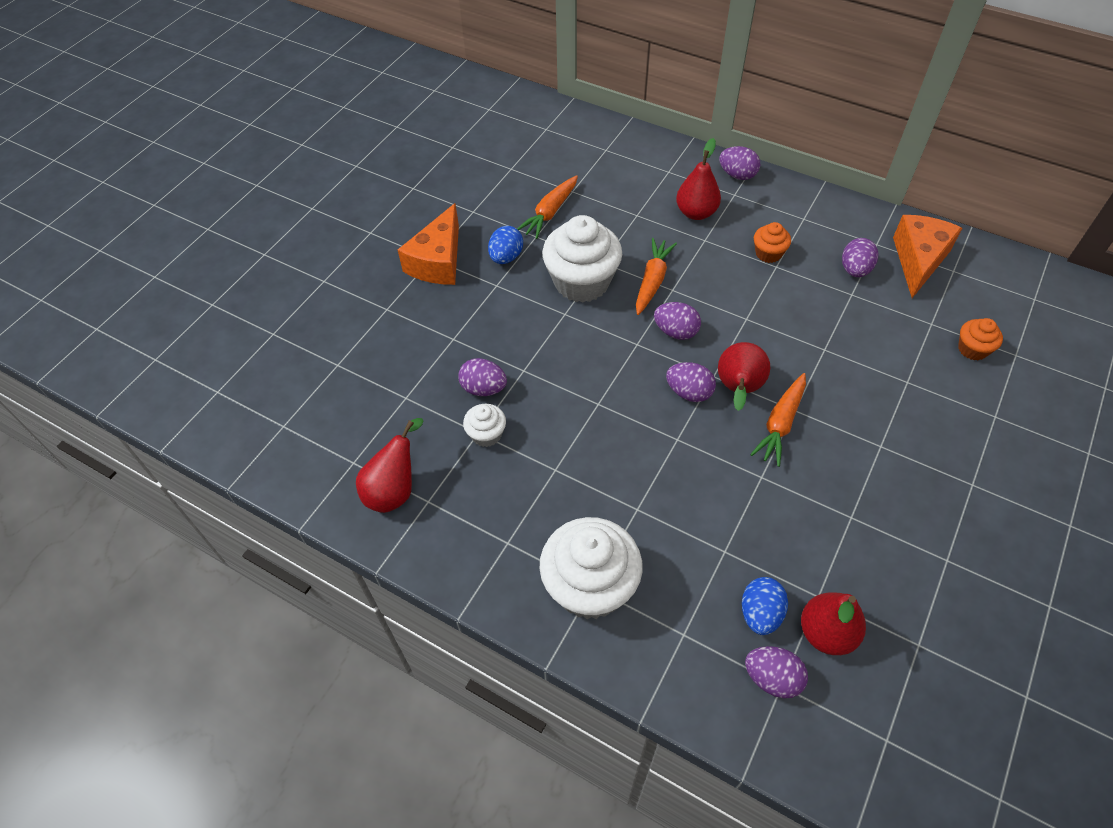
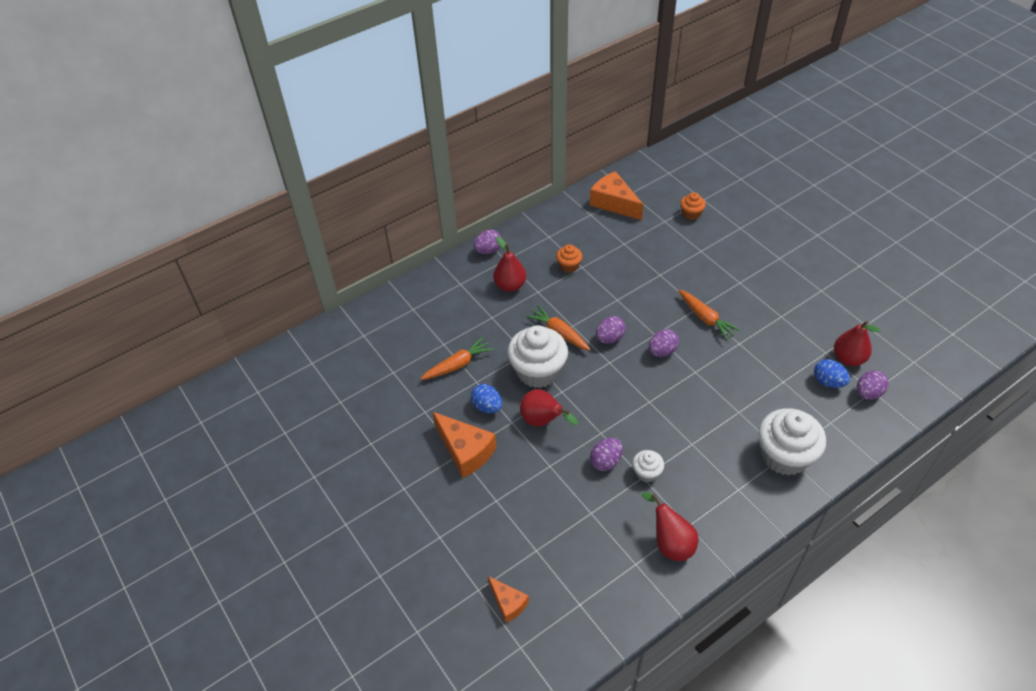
camera: 65 degrees left, 5 degrees down
orange carrot [517,175,578,239] -> orange carrot turned 90 degrees counterclockwise [421,337,493,380]
red pear [718,342,770,411] -> red pear moved to [520,389,578,427]
purple egg [842,238,878,277] -> none
none -> orange cheese [488,576,529,623]

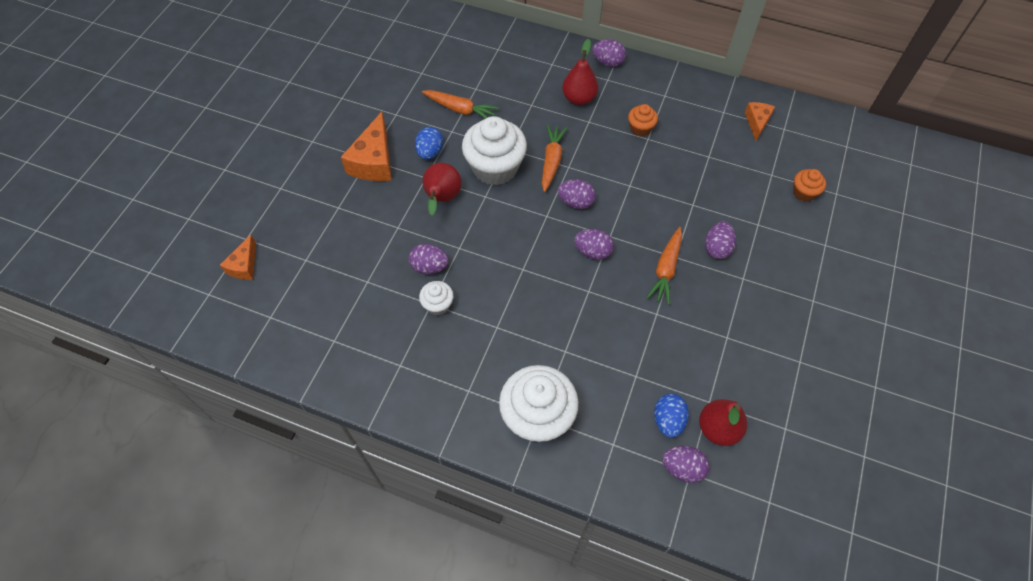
camera: 55 degrees right, 10 degrees up
orange cheese [590,171,644,220] -> orange cheese [745,102,775,141], size x0.58
red pear [642,492,699,561] -> none
none -> purple egg [705,222,736,259]

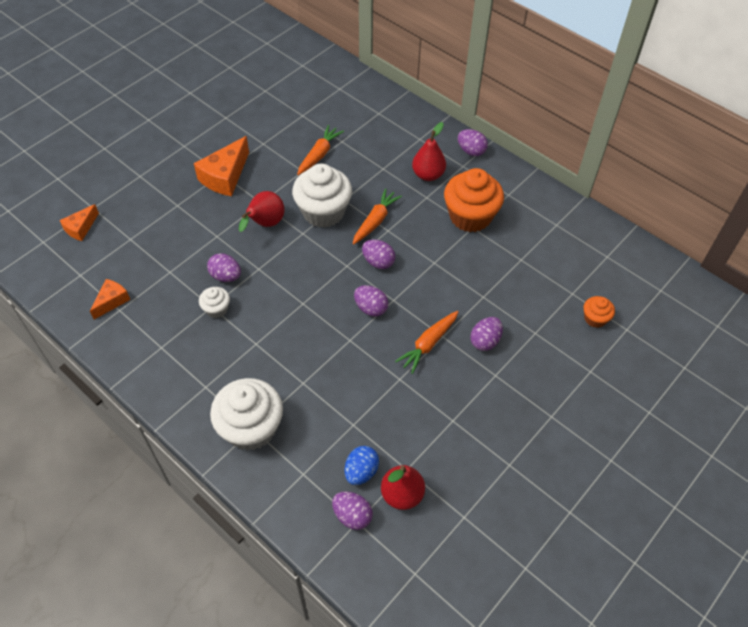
camera: 20 degrees right, 5 degrees down
blue egg [415,127,443,159] -> none
orange carrot [422,90,499,119] -> orange carrot turned 105 degrees counterclockwise [297,125,344,175]
orange cupcake [628,104,658,136] -> orange cupcake [444,168,504,232], size x2.07
orange cheese [745,102,775,141] -> orange cheese moved to [90,279,130,319]

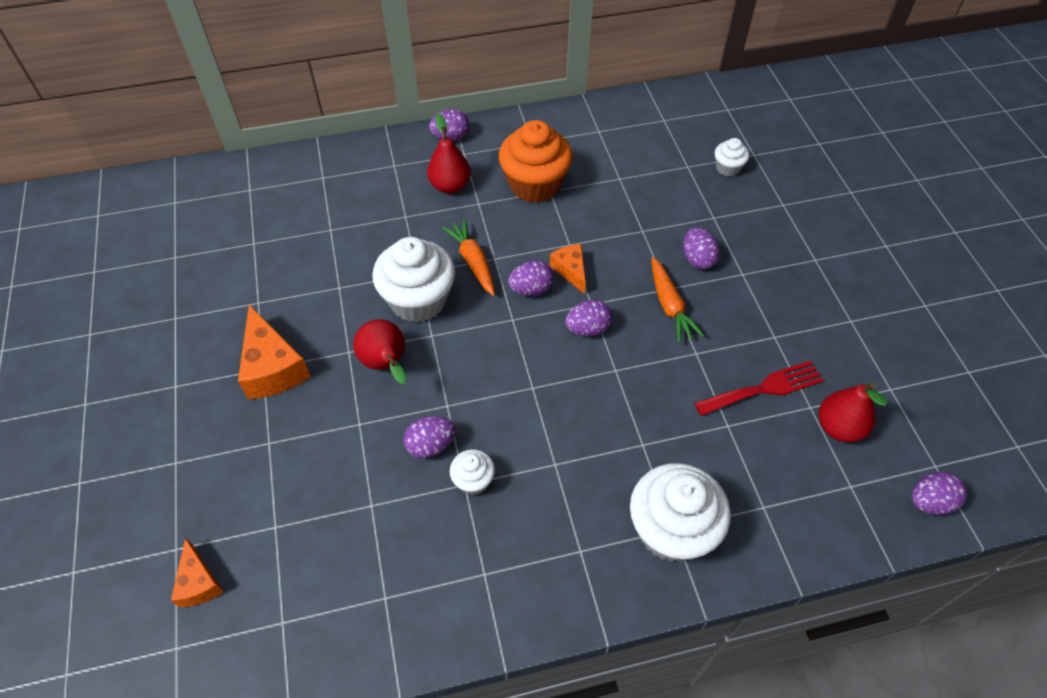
camera: 55 degrees left, 0 degrees up
orange cheese [90,279,130,319] -> orange cheese moved to [550,244,586,294]
orange carrot [297,125,344,175] -> none
purple egg [332,491,373,530] -> purple egg moved to [911,472,967,515]
blue egg [345,446,379,485] -> none
orange cupcake [584,296,615,328] -> white cupcake [715,138,749,177]
none -> red fork [695,361,824,416]

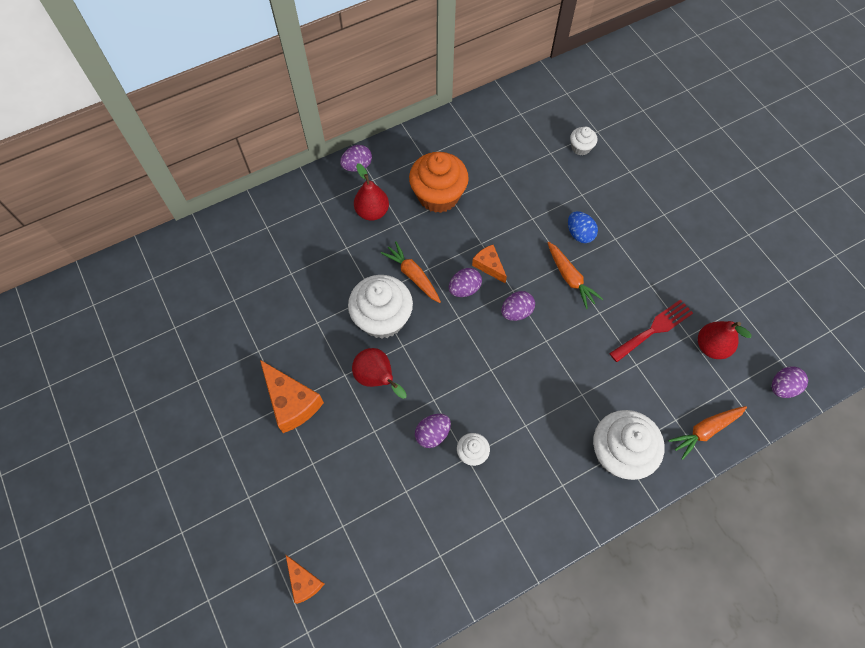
camera: 15 degrees left, 10 degrees up
purple egg [683,227,720,269] -> blue egg [568,211,598,243]
none -> orange carrot [668,406,747,460]

